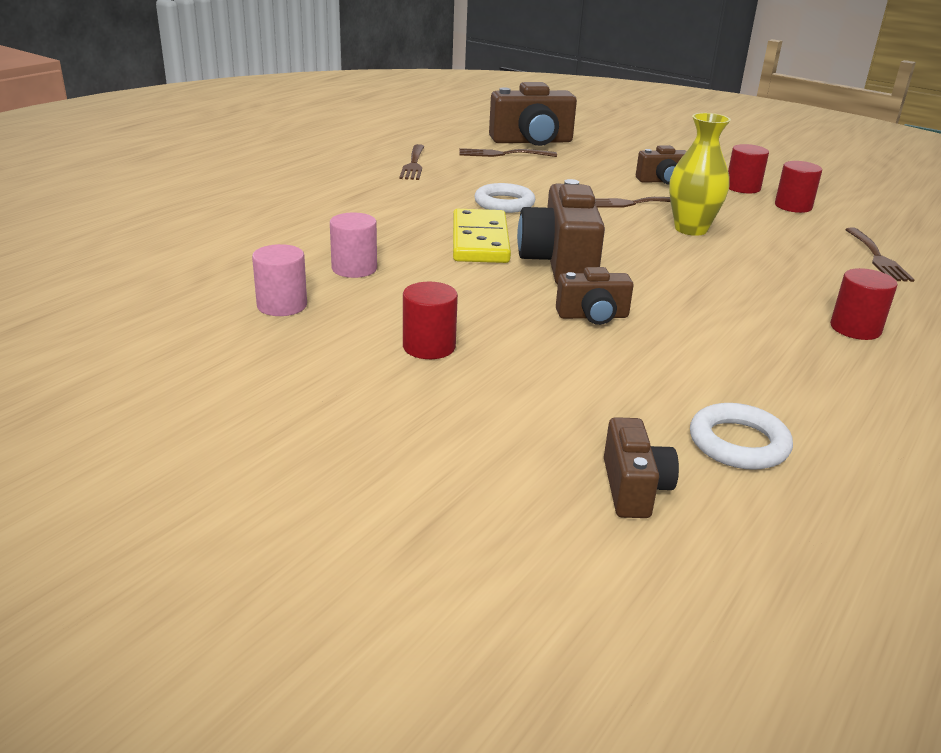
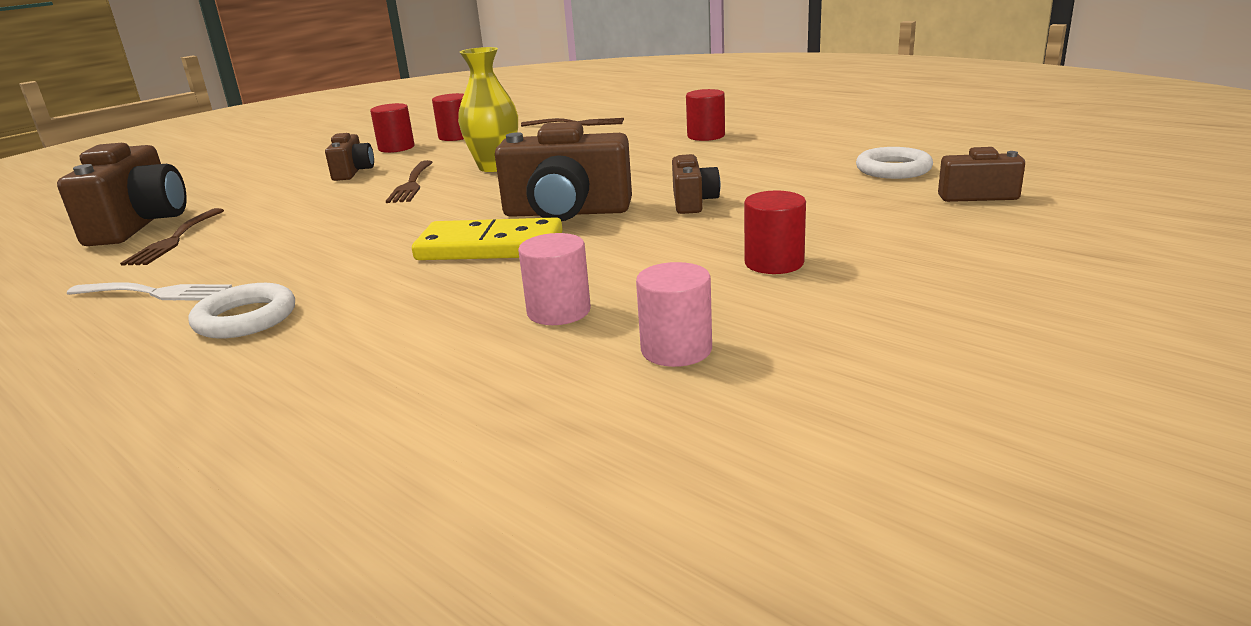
camera: 80 degrees left, 5 degrees down
brown fork [399,144,425,180] -> white fork [67,282,232,300]
white ring [474,183,536,213] -> white ring moved to [189,283,295,339]

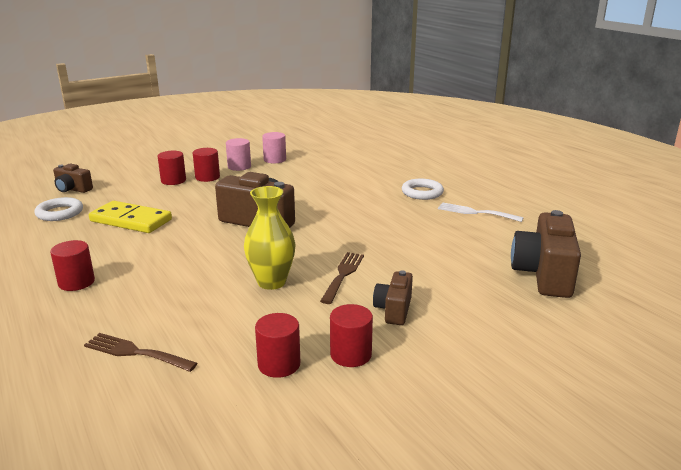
camera: 165 degrees left, 0 degrees up
brown fork [120,208,224,266] -> none
yellow domino [412,217,562,260] -> yellow domino moved to [89,201,172,233]
pink cylinder [518,233,591,325] -> pink cylinder moved to [226,138,251,171]
brown camera [672,154,721,214] -> none
none -> red cylinder [158,151,186,185]

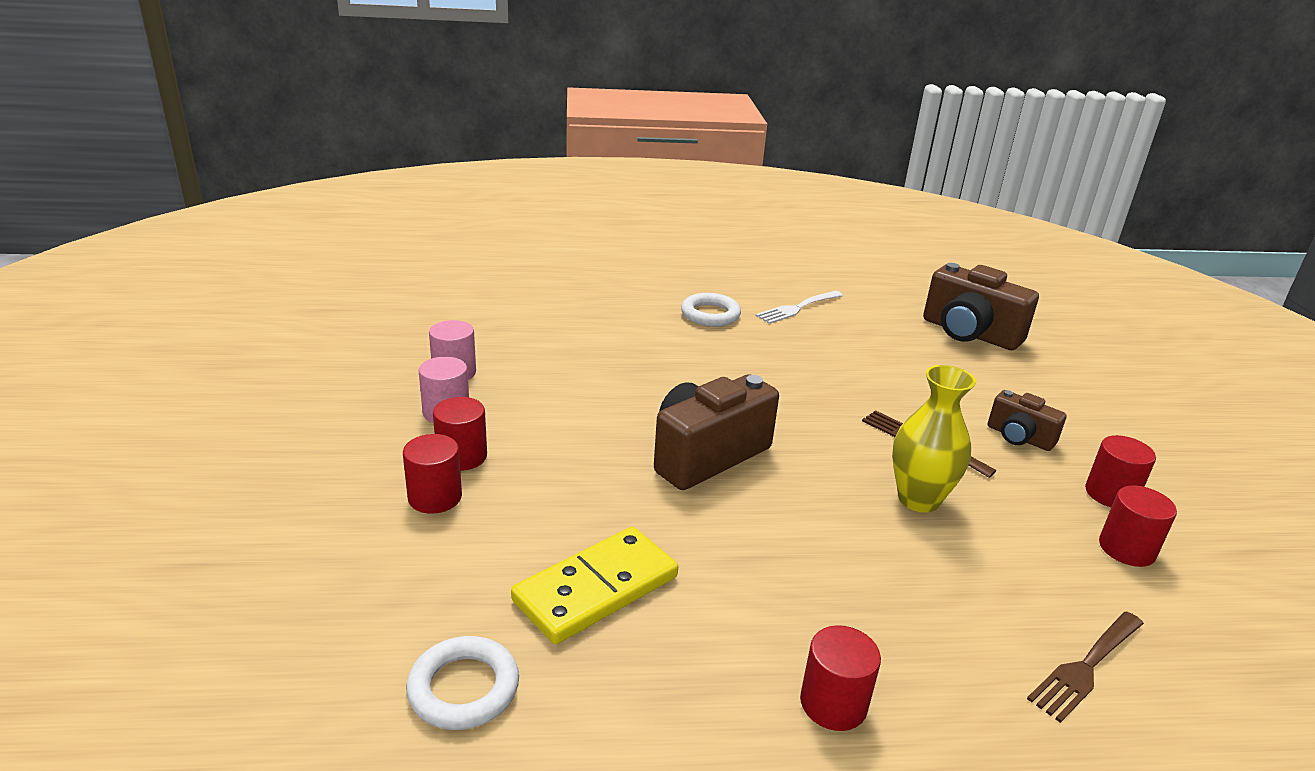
camera: 65 degrees left, 5 degrees up
brown camera [53,164,93,193] -> none

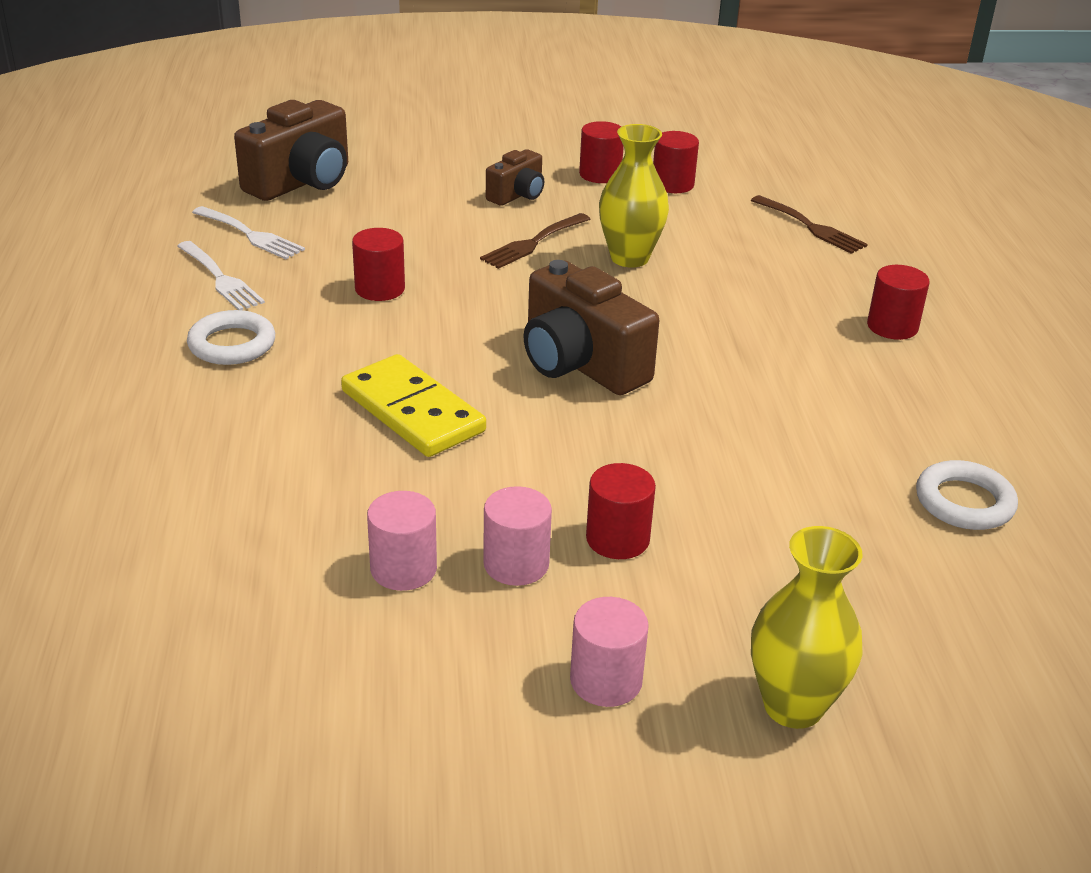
camera: 90 degrees left, 5 degrees up
red cylinder [403,434,462,514] -> red cylinder moved to [352,228,405,301]
yellow domino [511,527,678,644] -> yellow domino moved to [341,354,486,457]
none -> white fork [192,206,305,259]
none -> pink cylinder [570,597,649,707]
none -> yellow vase [751,526,863,729]

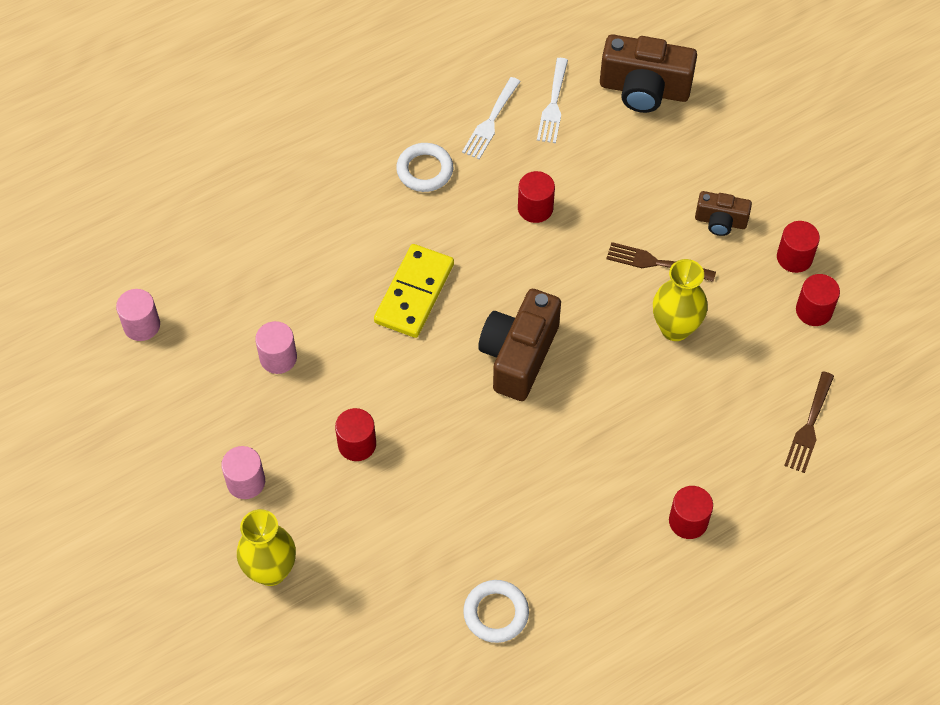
camera: 65 degrees right, 25 degrees up
pink cylinder [483,486,552,586] -> pink cylinder moved to [116,289,160,341]

